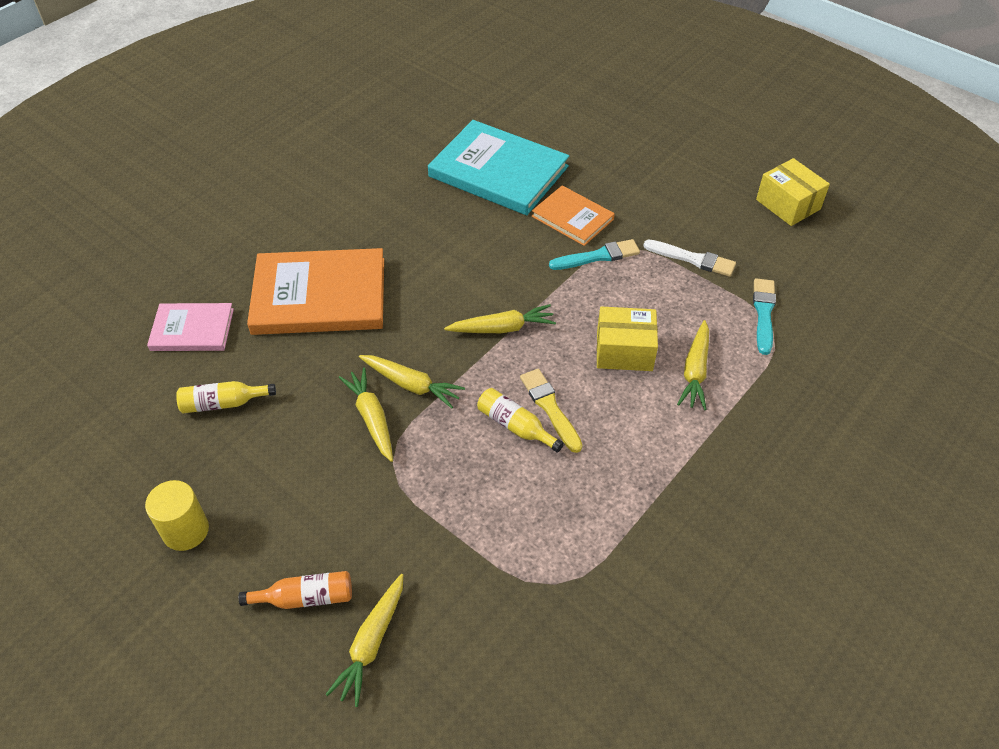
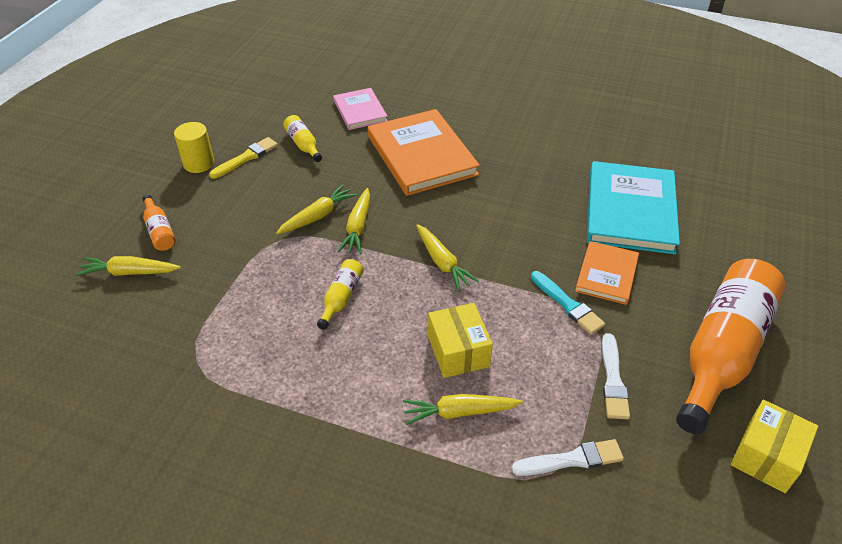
camera: 70 degrees right, 5 degrees down
yellow brush [520,369,583,453] -> yellow brush moved to [209,137,278,179]
turquoise brush [753,278,776,355] -> white brush [512,439,624,476]
none -> orange bottle [676,259,786,434]

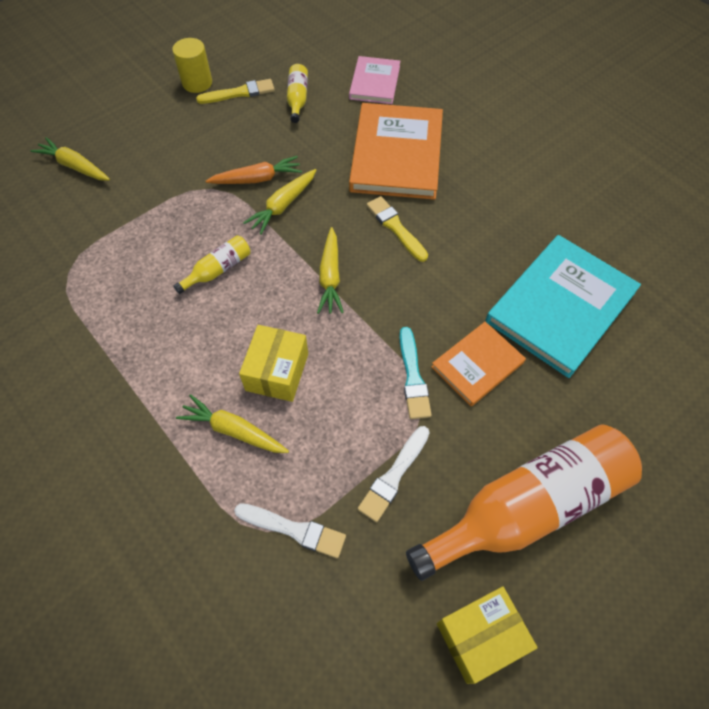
camera: 30 degrees right, 15 degrees up
orange bottle [143,195,175,251] -> none
yellow carrot [276,184,357,235] -> orange carrot [206,156,302,184]
none -> yellow brush [367,196,428,262]

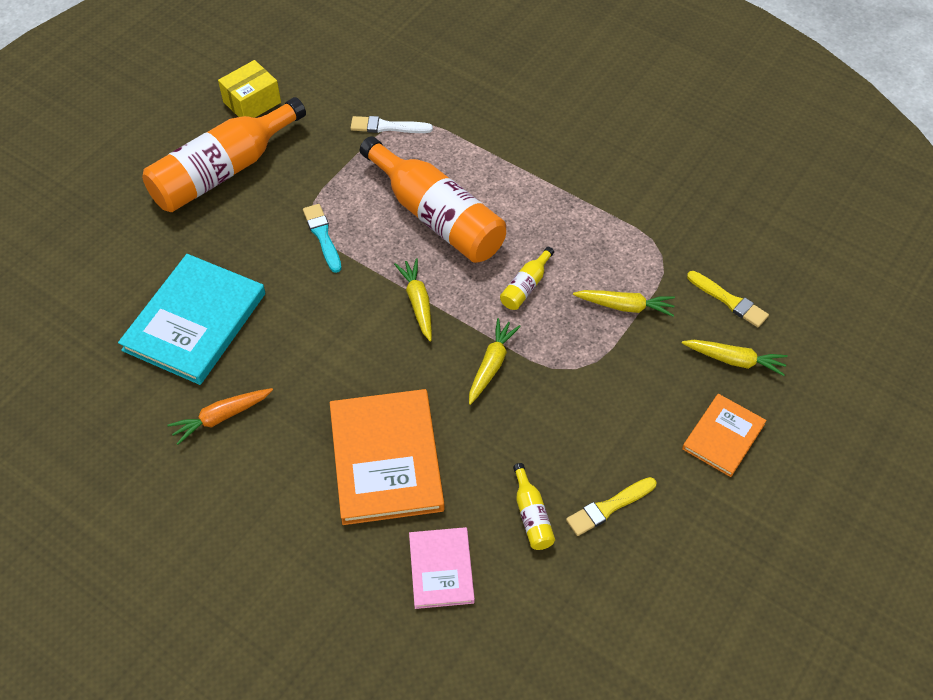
camera: 165 degrees right, 5 degrees down
yellow cylinder [172,38,212,93] -> none
yellow carrot [176,394,289,453] -> yellow carrot moved to [573,290,675,317]
orange carrot [206,156,302,184] -> orange carrot moved to [167,388,273,445]
yellow box [239,325,308,402] -> orange bottle [360,136,506,263]
white brush [358,426,430,522] -> none
yellow brush [367,196,428,262] -> yellow brush moved to [687,271,769,327]
orange book [431,321,526,406] -> orange book moved to [682,394,766,477]

